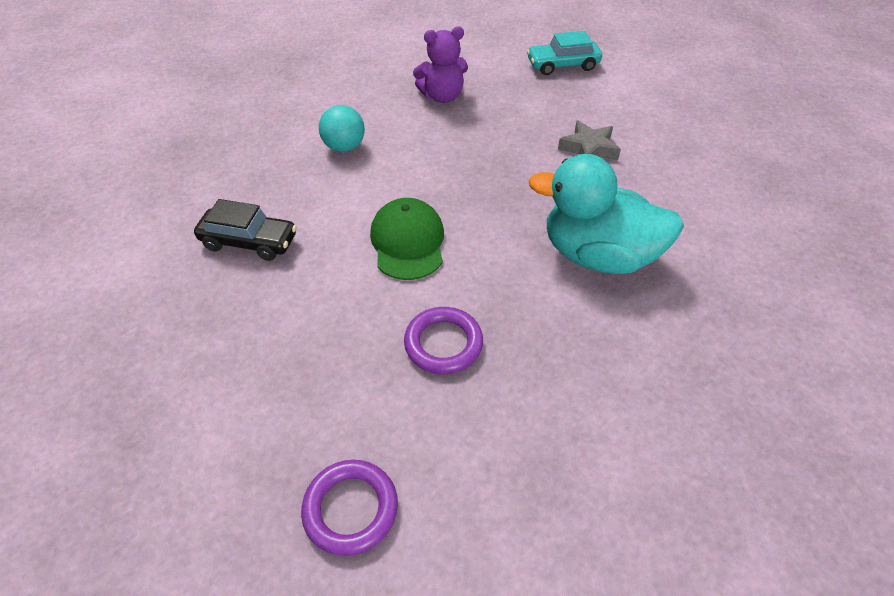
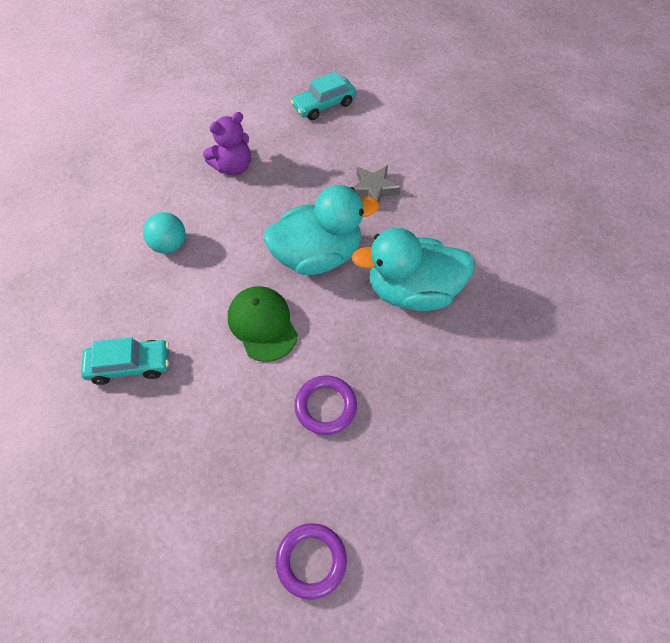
camera: 20 degrees left, 10 degrees up
black car [194,199,297,261] -> turquoise car [81,337,169,385]
none -> turquoise duck [263,185,379,275]

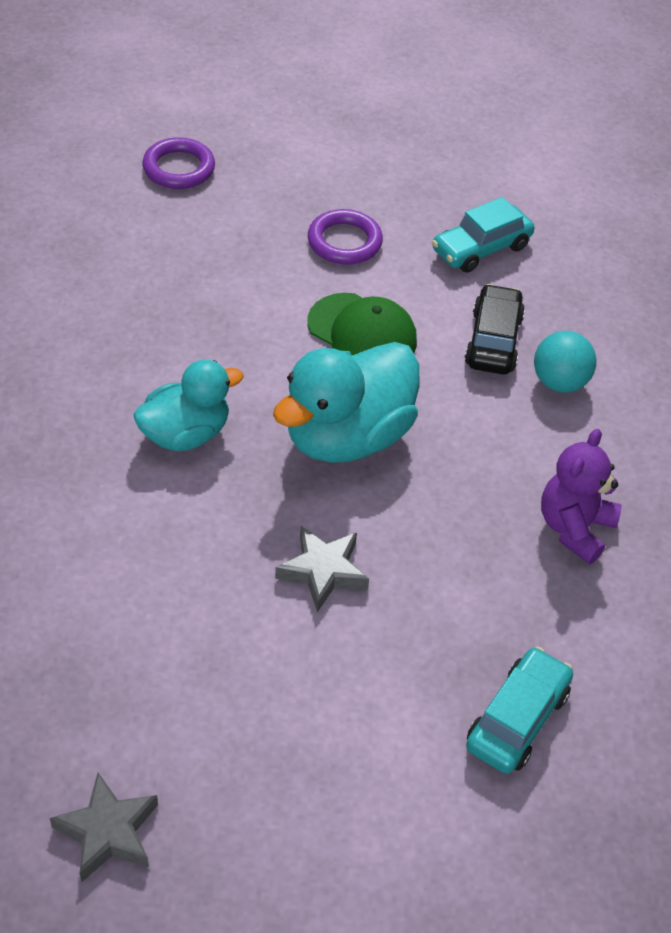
camera: 150 degrees right, 10 degrees down
purple ring [295,375,357,435] -> purple ring moved to [308,209,383,265]
turquoise duck [352,228,475,311] -> turquoise duck [133,360,244,451], size x0.65
none -> grey star [50,773,158,882]
none -> black car [464,284,525,375]

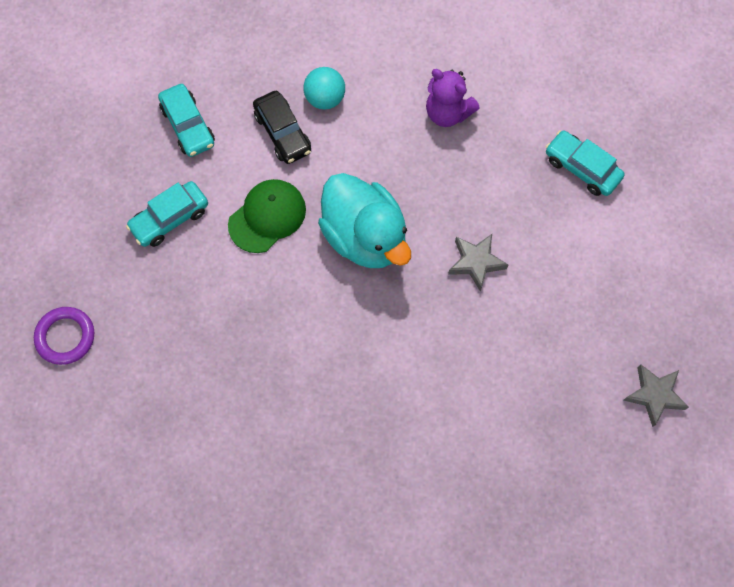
camera: 80 degrees left, 20 degrees up
turquoise duck [133,360,244,451] -> none
purple ring [308,209,383,265] -> turquoise car [126,181,208,247]
black car [464,284,525,375] -> black car turned 135 degrees counterclockwise [253,91,311,164]

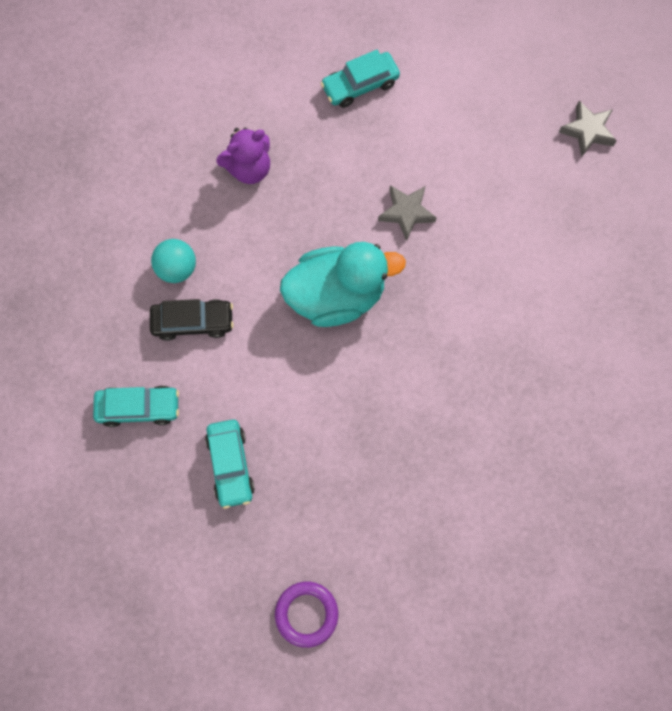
camera: 65 degrees left, 5 degrees up
green cap [228,179,306,253] -> none

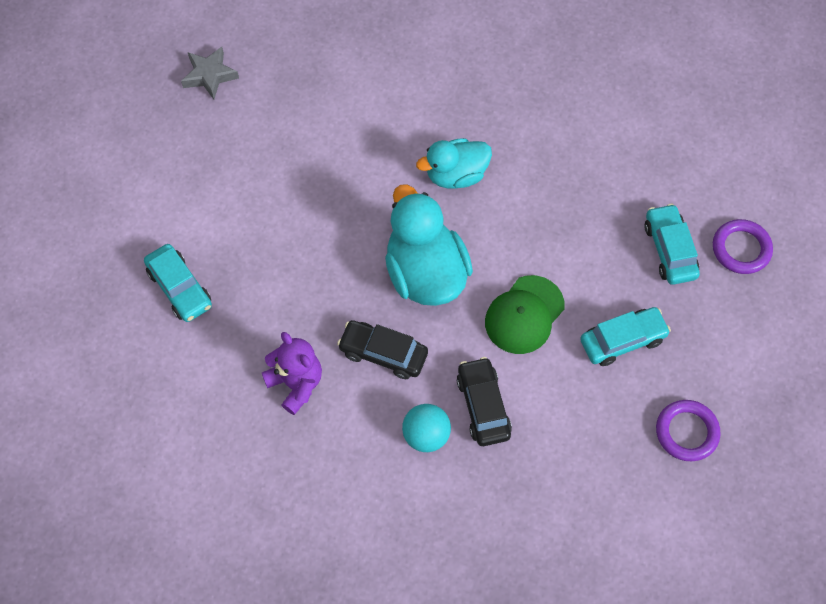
camera: 100 degrees left, 10 degrees down
turquoise car [93,385,179,427] -> turquoise car moved to [644,204,700,285]
grey star [378,185,437,241] -> none
none -> black car [337,320,428,379]
none -> turquoise duck [416,138,492,188]
none -> green cap [485,275,565,354]
none -> purple ring [656,400,721,461]

